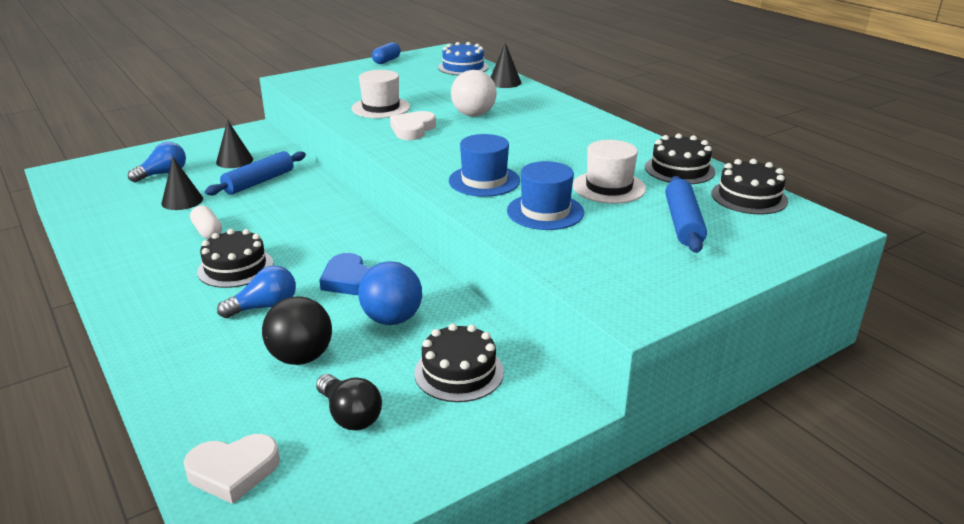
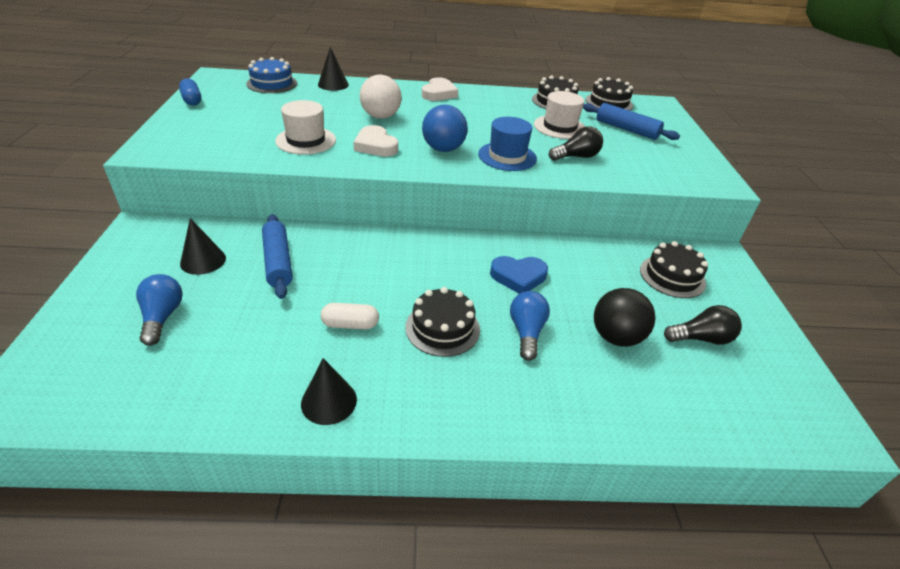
camera: 60 degrees left, 10 degrees up
black cone [162,157,203,210] -> black cone moved to [301,358,357,425]
white heart [184,434,280,504] -> white heart moved to [422,77,458,101]
blue ball [358,261,422,325] -> blue ball moved to [422,105,468,152]
blue hat [507,161,584,230] -> black light bulb [549,126,603,161]

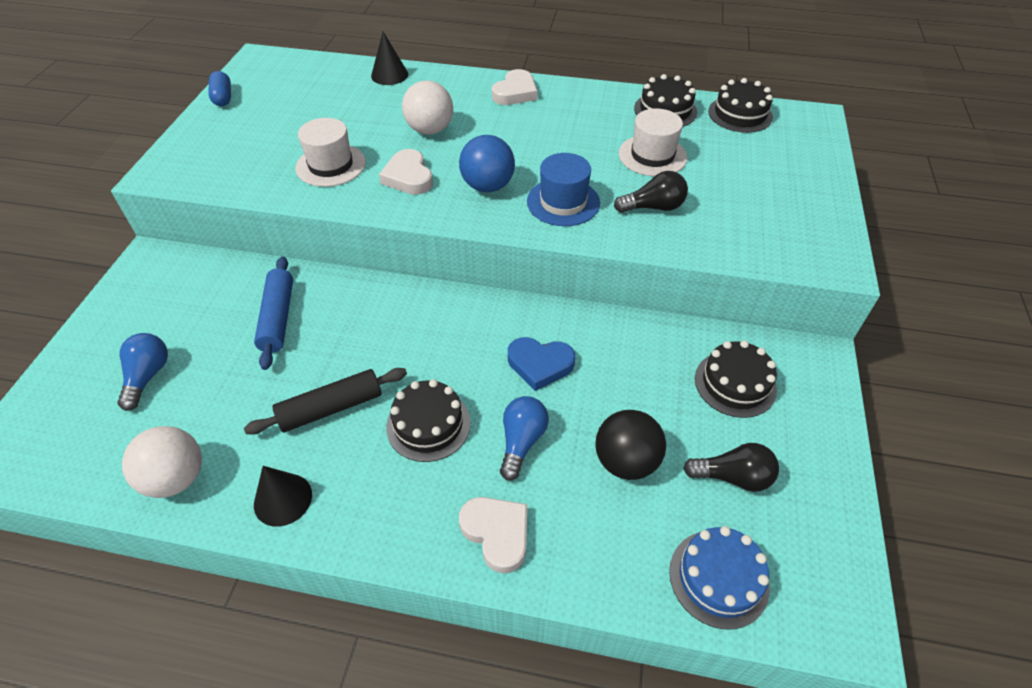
camera: 15 degrees right, 10 degrees up
black cone [180,218,226,275] -> none
blue cake [246,57,297,93] -> blue cake moved to [669,526,770,630]
white capsule [321,303,379,329] -> black rolling pin [244,368,407,435]
blue rolling pin [583,103,680,140] -> none
none -> white ball [122,426,202,498]
none -> white heart [459,497,527,573]

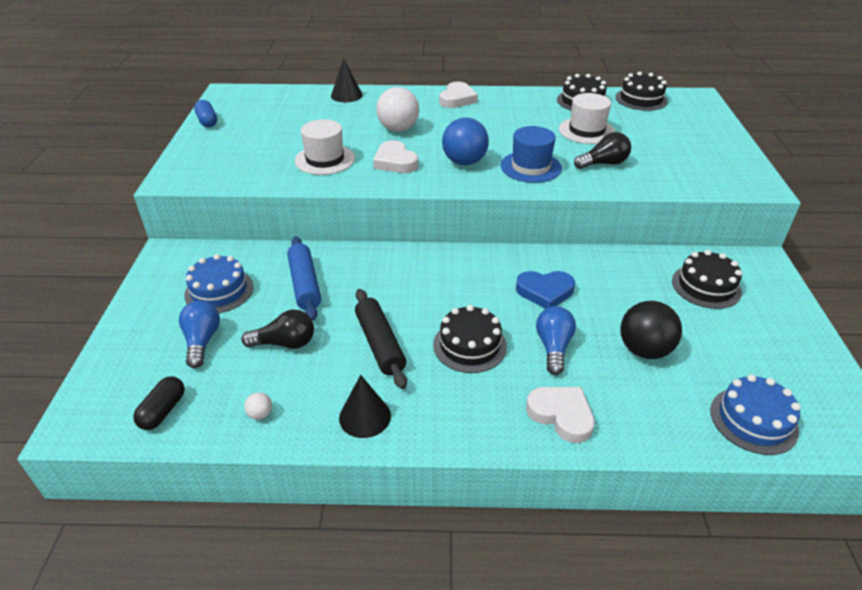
camera: 10 degrees left, 10 degrees down
white ball [122,426,202,498] -> white ball [244,392,272,420], size x0.42
black rolling pin [244,368,407,435] -> black rolling pin turned 75 degrees counterclockwise [355,289,407,389]
black light bulb [683,443,779,492] -> black light bulb moved to [241,309,314,349]
none -> black capsule [133,376,185,430]
none -> blue cake [184,254,254,313]

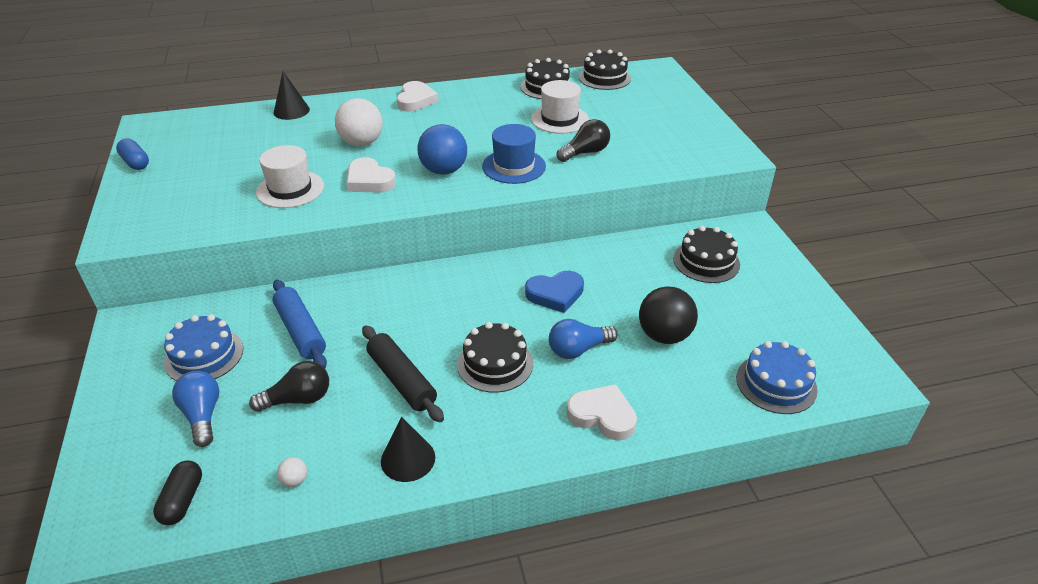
camera: 15 degrees left, 0 degrees up
blue light bulb [536,306,576,375] -> blue light bulb turned 105 degrees counterclockwise [549,319,618,359]

